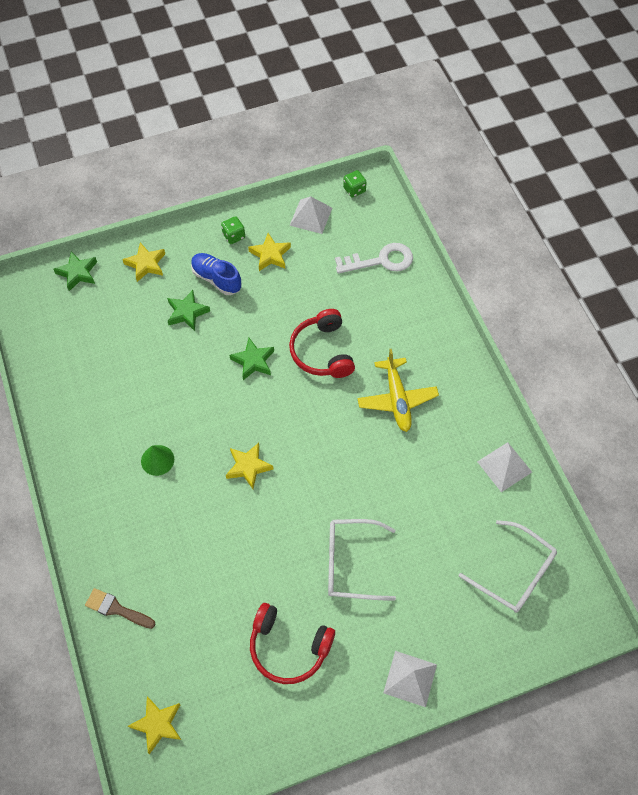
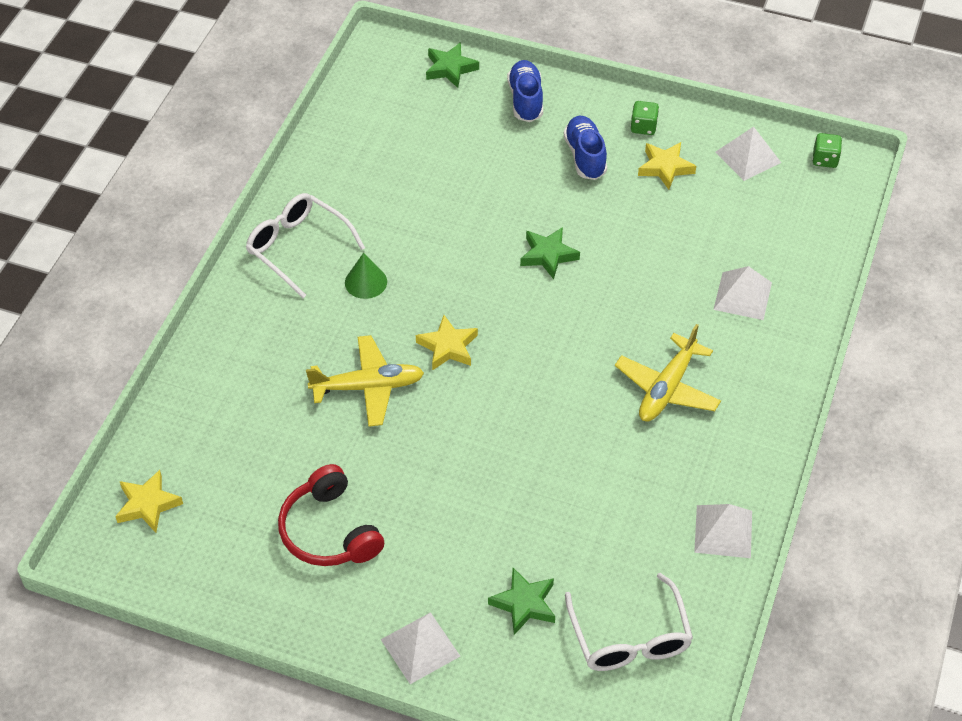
camera: 40 degrees right, 10 degrees down
brown brush [85,588,156,629] -> none
yellow star [122,243,165,282] -> blue shoe [507,60,543,122]
green star [167,290,210,331] -> green star moved to [488,568,555,635]
red headphones [289,309,355,378] -> none
white glasses [328,519,396,601] -> white glasses moved to [246,193,365,298]
white key [335,243,413,274] -> none
none -> yellow plane [306,335,424,427]
none -> white pyramid [713,266,772,320]

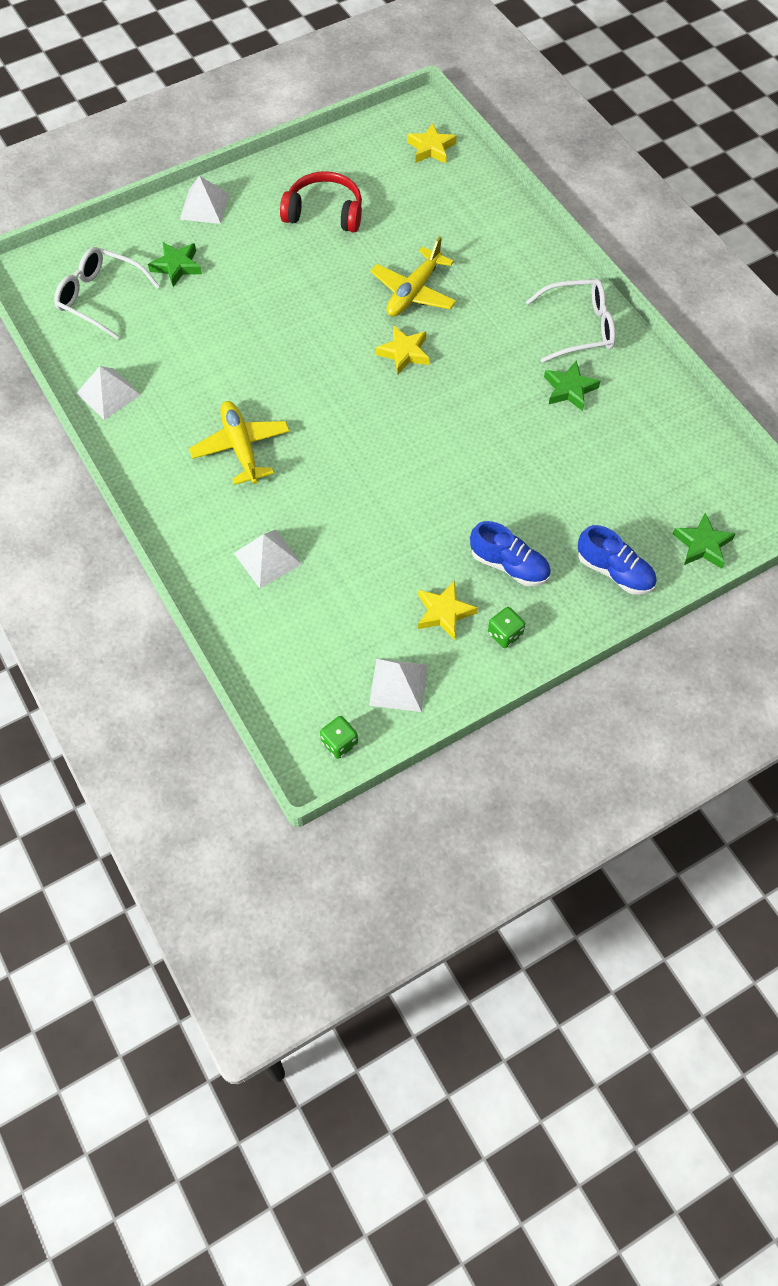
camera: 130 degrees right, 10 degrees up
green cone [345,253,387,299] -> none
green star [520,227,580,279] -> green star moved to [544,360,600,411]

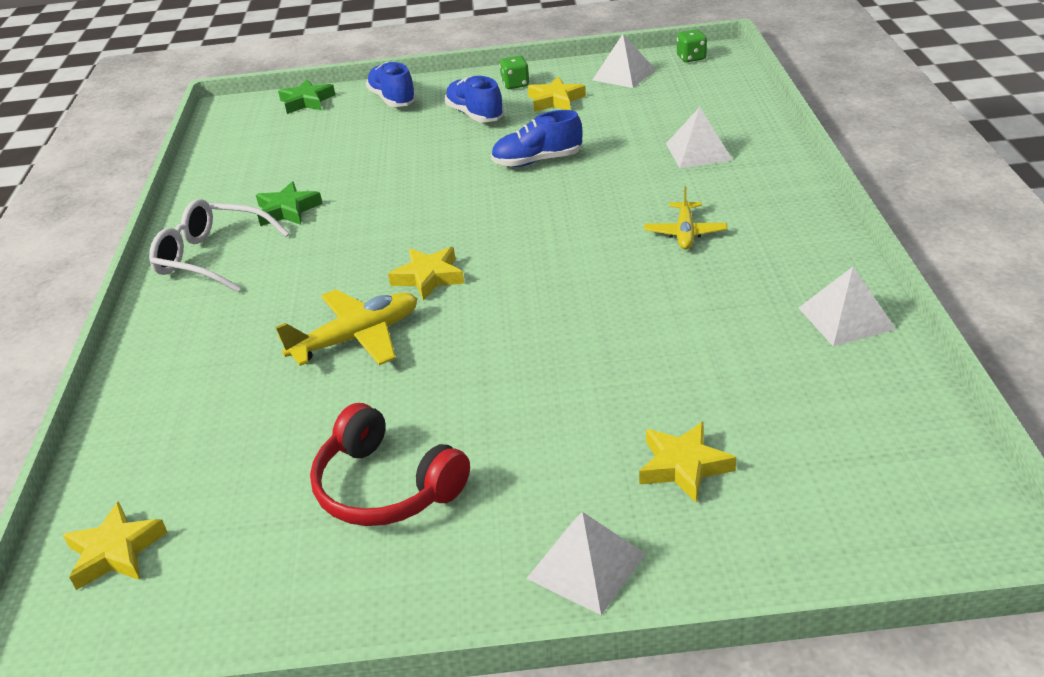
camera: 150 degrees left, 25 degrees down
white glasses [54,247,160,340] -> none
green star [148,242,202,287] -> yellow star [639,421,736,503]
yellow plane [189,401,290,485] -> yellow plane [644,186,727,250], size x0.64
none -> blue shoe [491,110,582,167]

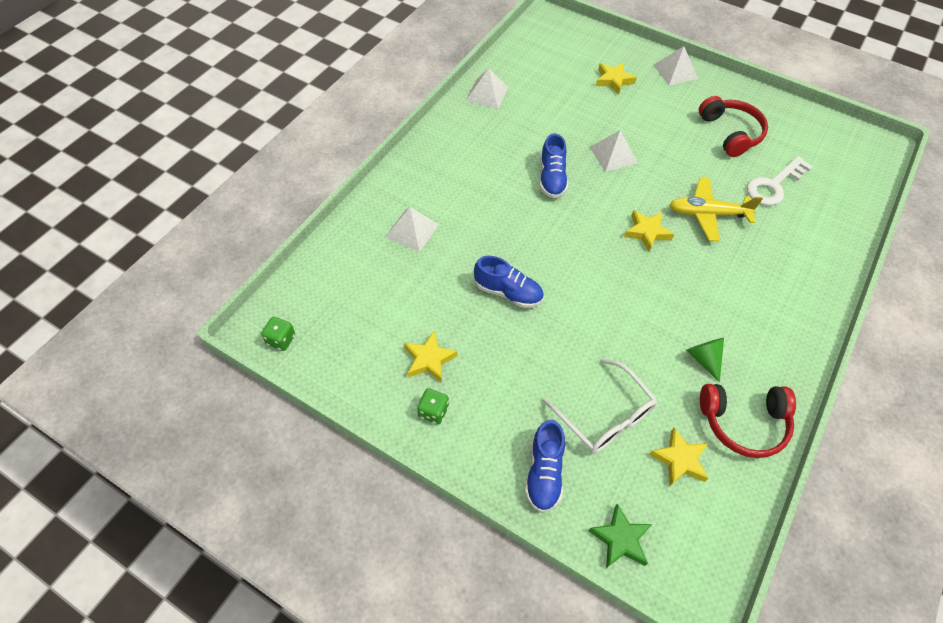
camera: 150 degrees left, 20 degrees up
yellow star [63,501,168,590] -> yellow star moved to [649,428,709,486]
white glasses [149,199,289,292] -> white glasses moved to [543,358,657,453]
green star [256,182,323,226] -> green cone [687,338,724,383]
blue shoe [445,76,504,123] -> blue shoe moved to [540,133,568,198]
white pyramid [592,34,656,88] -> white pyramid moved to [590,130,638,172]
yellow plane [644,186,727,250] -> none
none -> red headphones [700,384,796,458]
none -> white key [747,156,813,206]

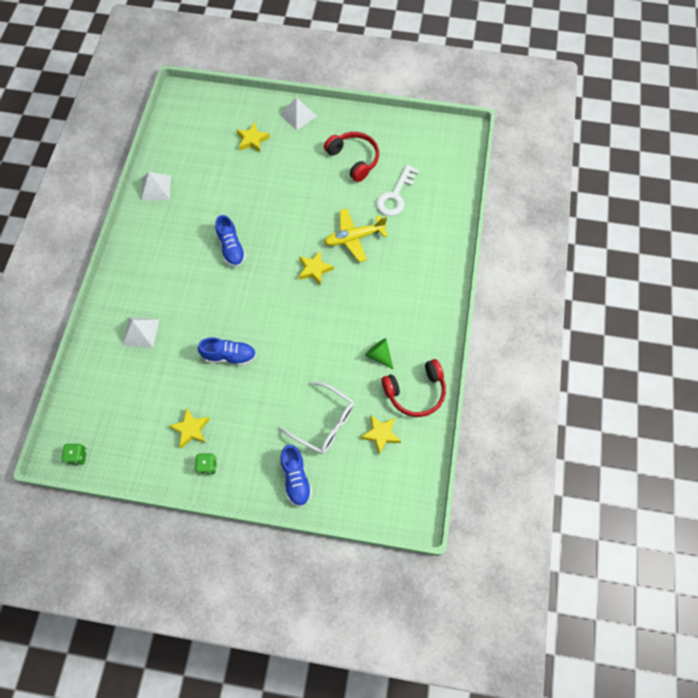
camera: 20 degrees left, 10 degrees up
green star [589,503,652,568] -> none
white pyramid [590,130,638,172] -> none

